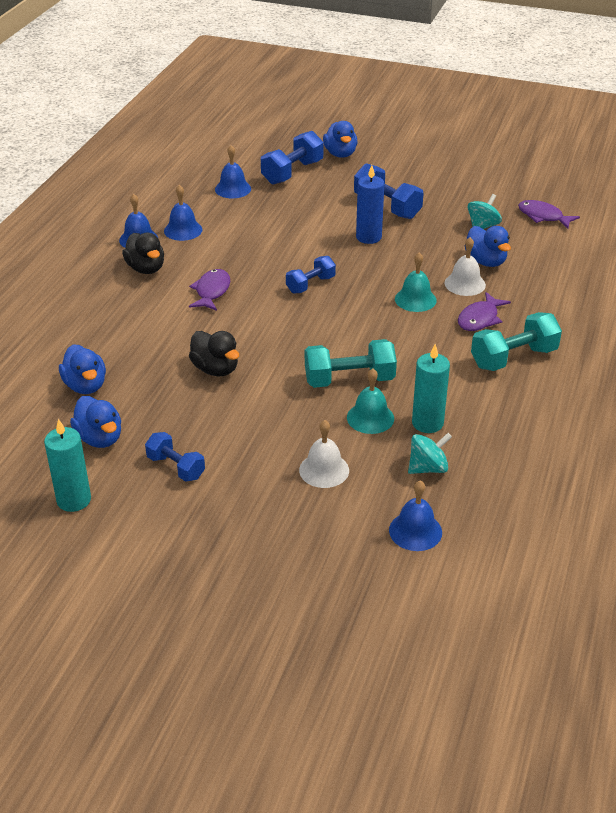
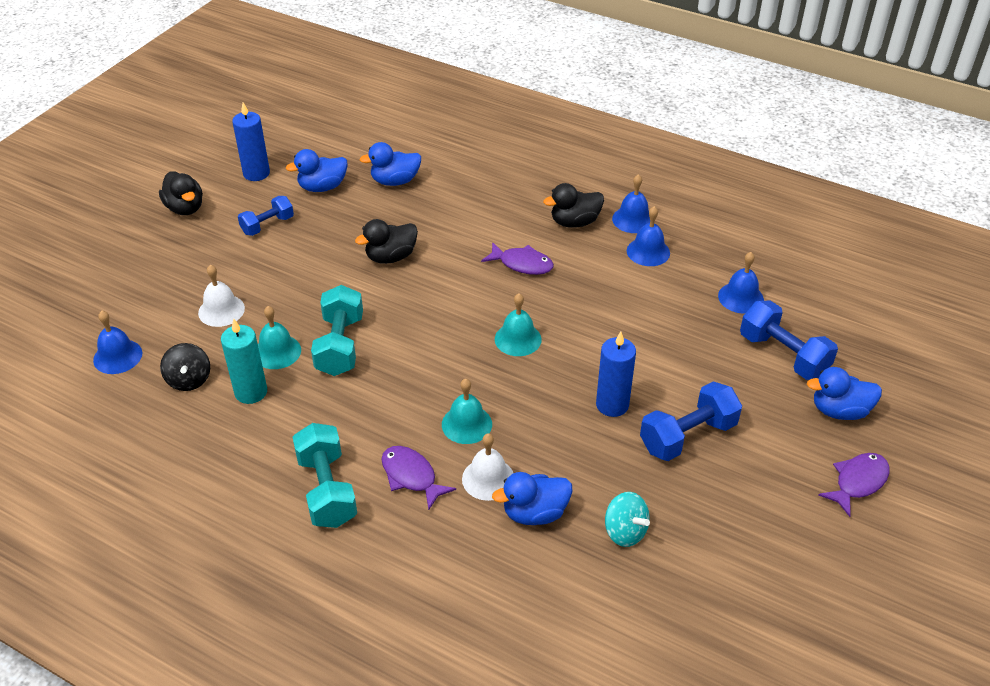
camera: 100 degrees right, 5 degrees up
turquoise candle [44,419,91,512] -> blue candle [232,102,270,181]
blue dumbbell [286,256,336,293] -> turquoise bell [495,293,542,356]
turquoise spinning top [408,433,452,474] -> black spinning top [160,343,210,391]
purple fish [518,200,580,229] -> purple fish moved to [818,453,890,517]
none -> black duck [159,171,203,215]

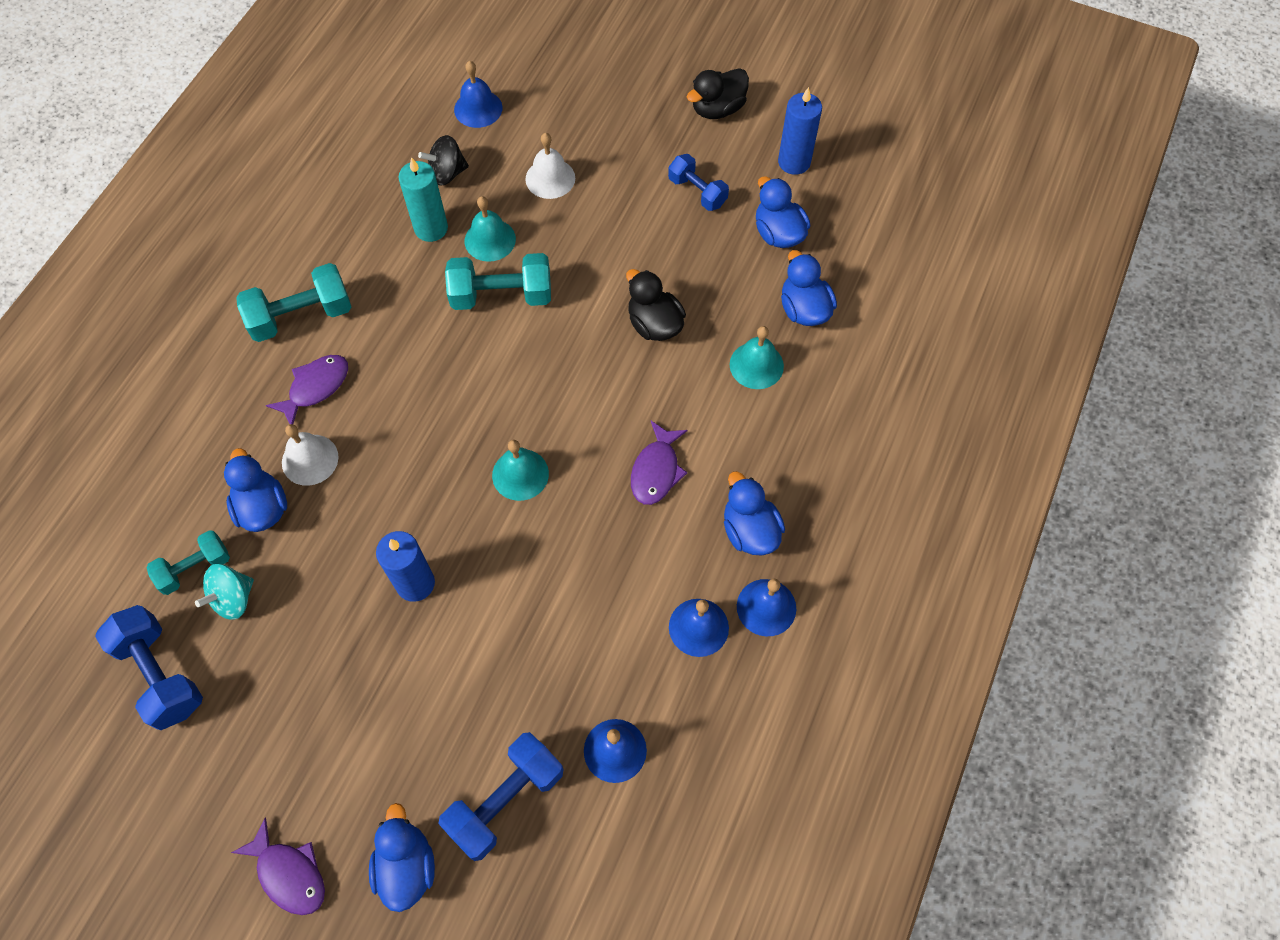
camera: 85 degrees right, 20 degrees up
turquoise bell [442,379,492,444] -> turquoise bell moved to [730,326,784,389]
black duck [543,183,604,228] -> blue duck [724,471,785,556]
blue dumbbell [640,381,742,461] -> blue dumbbell moved to [95,605,203,730]
none -> turquoise dumbbell [146,530,230,595]

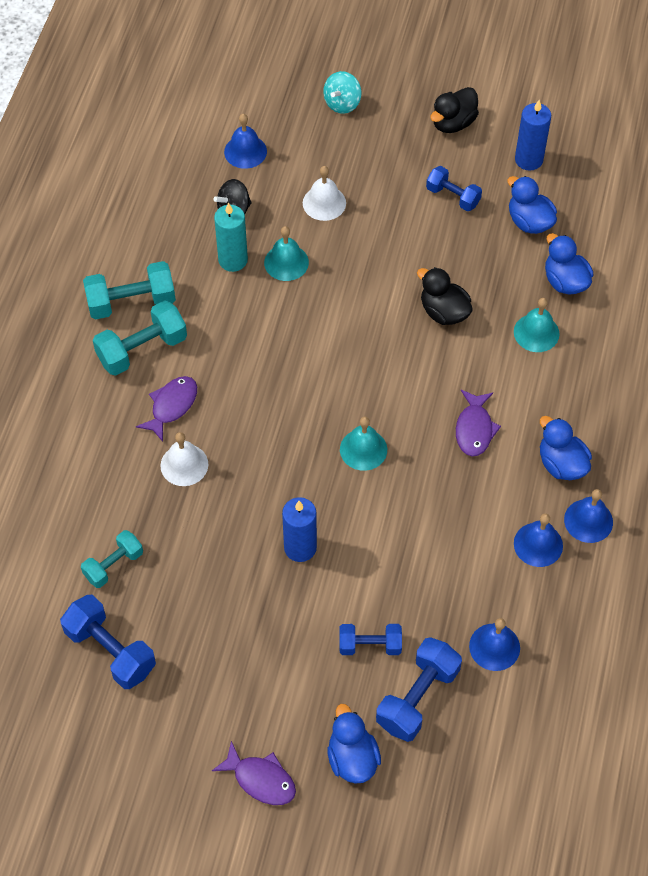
camera: 10 degrees left, 5 degrees down
turquoise spinning top [195,564,254,620] -> turquoise spinning top moved to [323,71,361,114]
blue duck [224,448,287,532] -> none
turquoise dumbbell [445,253,551,310] -> turquoise dumbbell moved to [83,261,176,320]
none -> blue dumbbell [340,624,402,655]

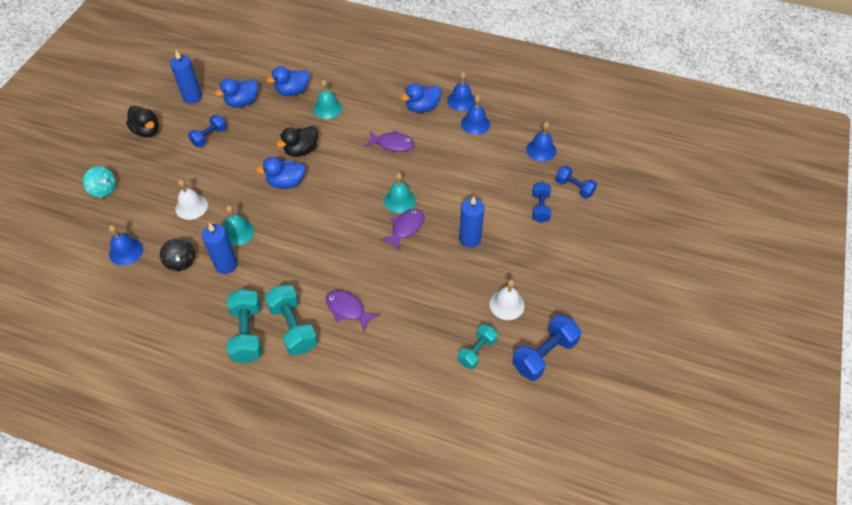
camera: 85 degrees left, 5 degrees down
turquoise dumbbell [81,530,143,588] -> turquoise dumbbell turned 75 degrees clockwise [458,324,498,369]
white bell [160,432,209,486] -> white bell moved to [490,279,525,320]
purple fish [212,741,296,805] -> purple fish moved to [380,209,425,250]
turquoise candle [214,203,248,272] -> blue candle [202,223,237,274]
blue duck [327,704,381,784] -> blue duck moved to [256,157,305,189]
blue dumbbell [376,637,462,742] -> blue dumbbell [556,166,597,199], size x0.64

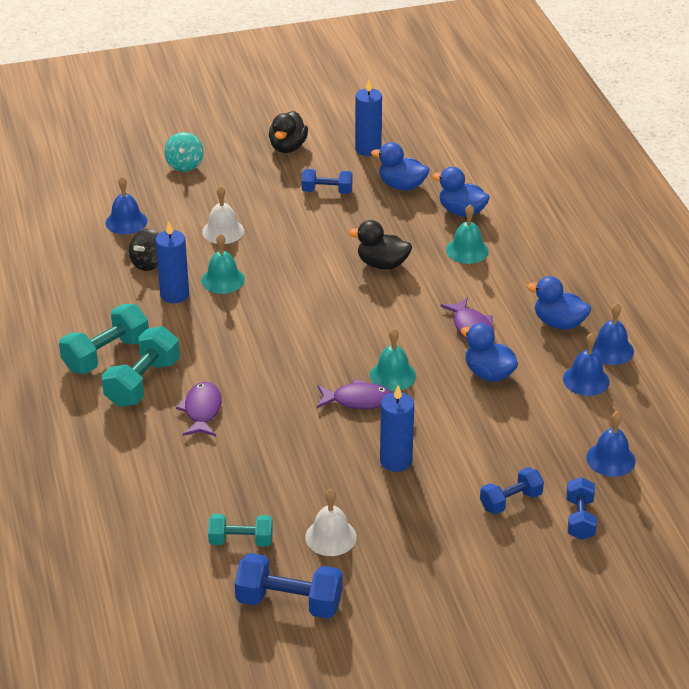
camera: 55 degrees right, 15 degrees down
blue duck [256,157,305,189] -> blue duck moved to [460,323,518,382]

